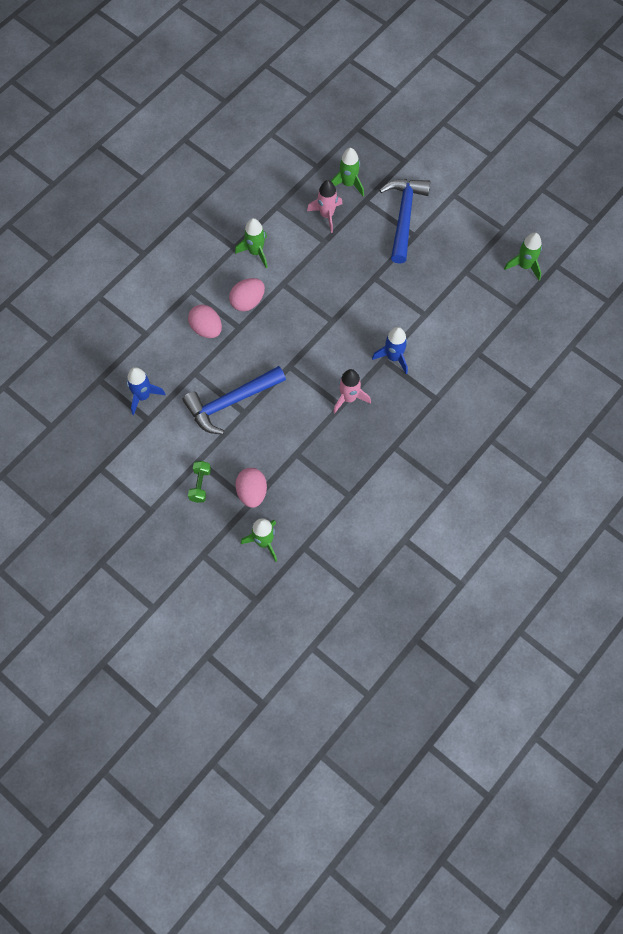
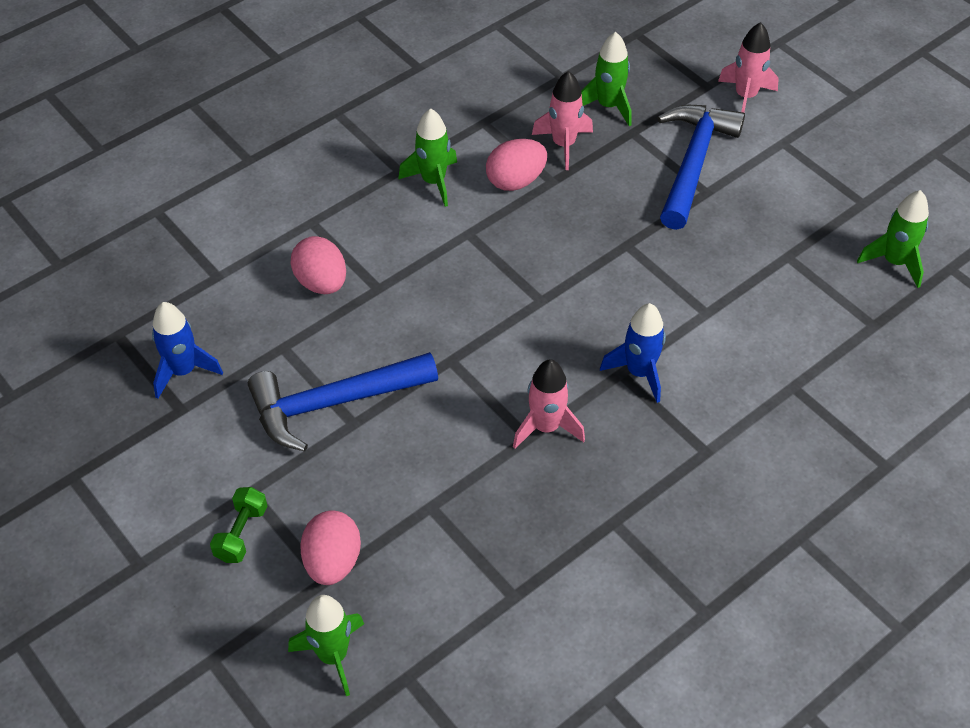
camera: 10 degrees right, 15 degrees down
pink egg [229,278,265,311] -> pink egg moved to [486,139,547,191]
none -> pink rocket [718,22,779,112]

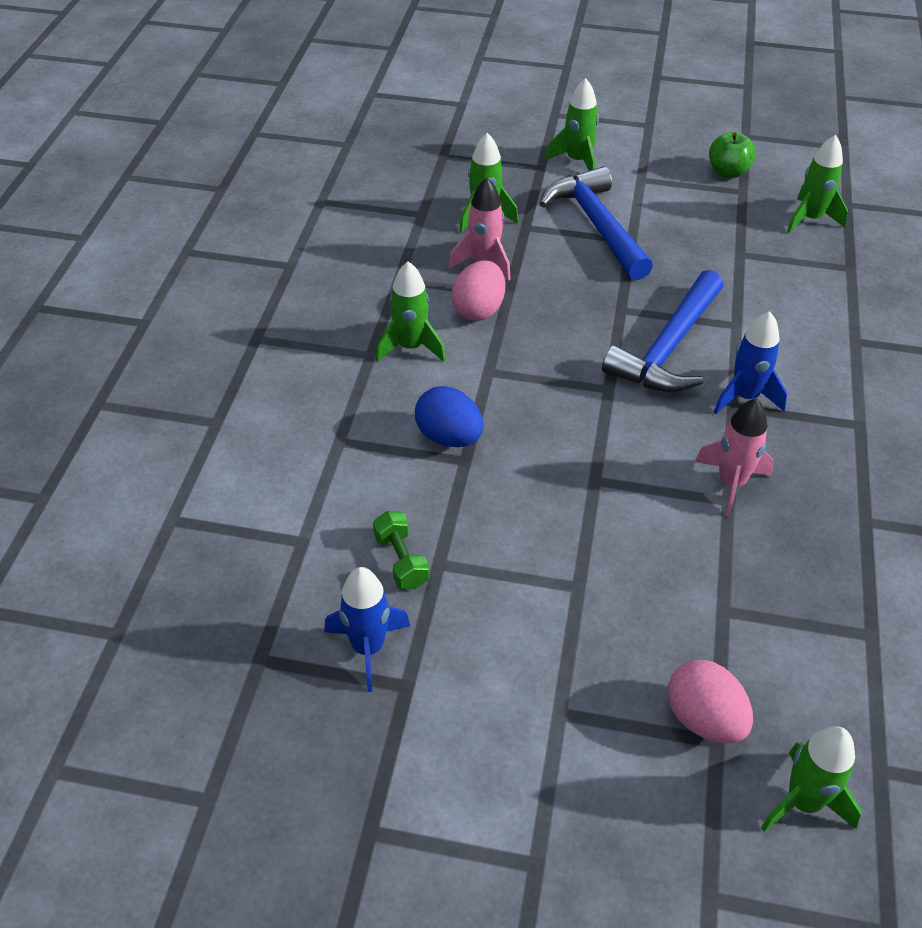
camera: 40 degrees left, 5 degrees down
green dumbbell [210,487,267,563] -> green dumbbell moved to [373,511,430,589]
blue hammer [248,352,438,452] -> blue hammer moved to [602,270,724,392]
pink egg [291,236,346,294] -> none
pink rocket [718,22,779,112] -> green rocket [545,78,599,171]
none -> blue egg [415,386,484,447]
none -> green apple [709,132,756,178]

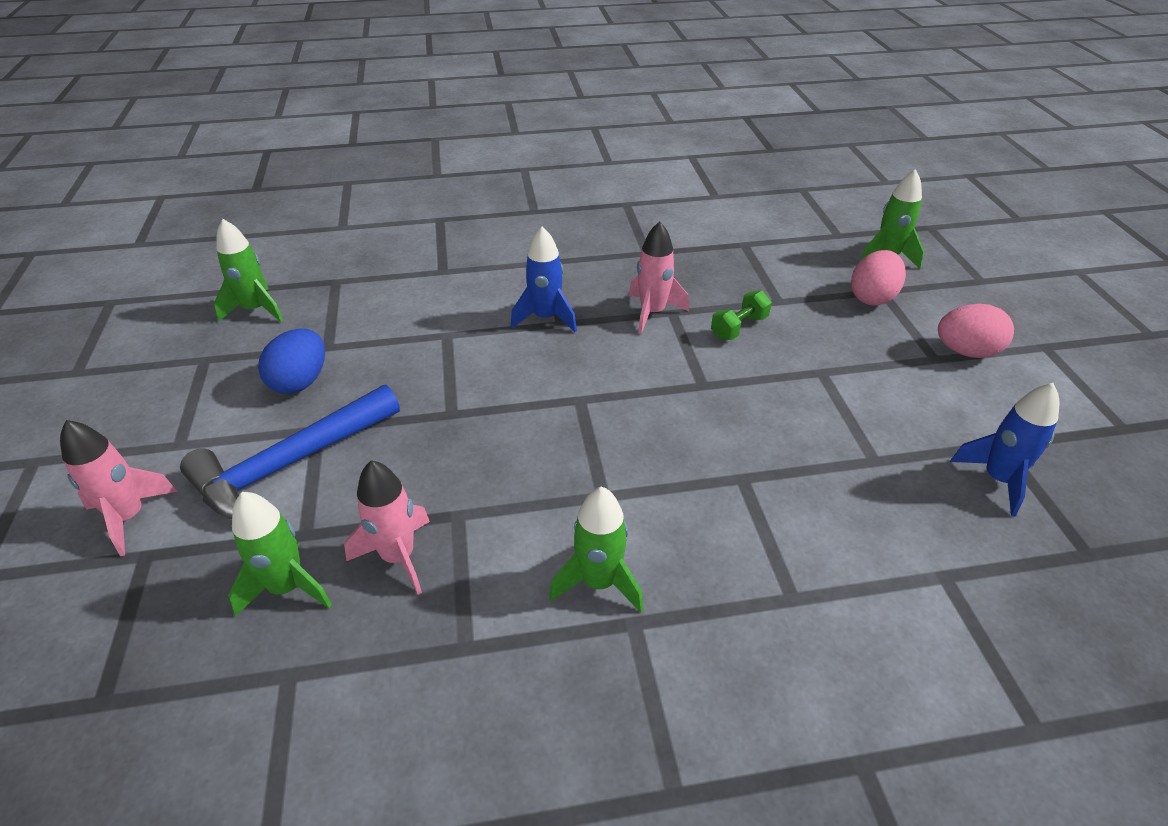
camera: 110 degrees left, 5 degrees down
green dumbbell [373,511,430,589] -> green dumbbell moved to [711,291,772,340]
blue egg [415,386,484,447] -> blue egg moved to [258,329,325,394]
pink egg [452,260,505,321] -> pink egg moved to [938,304,1014,358]
green rocket [545,78,599,171] -> pink rocket [60,420,178,556]
blue hammer [602,270,724,392] -> none
green apple [709,132,756,178] -> none

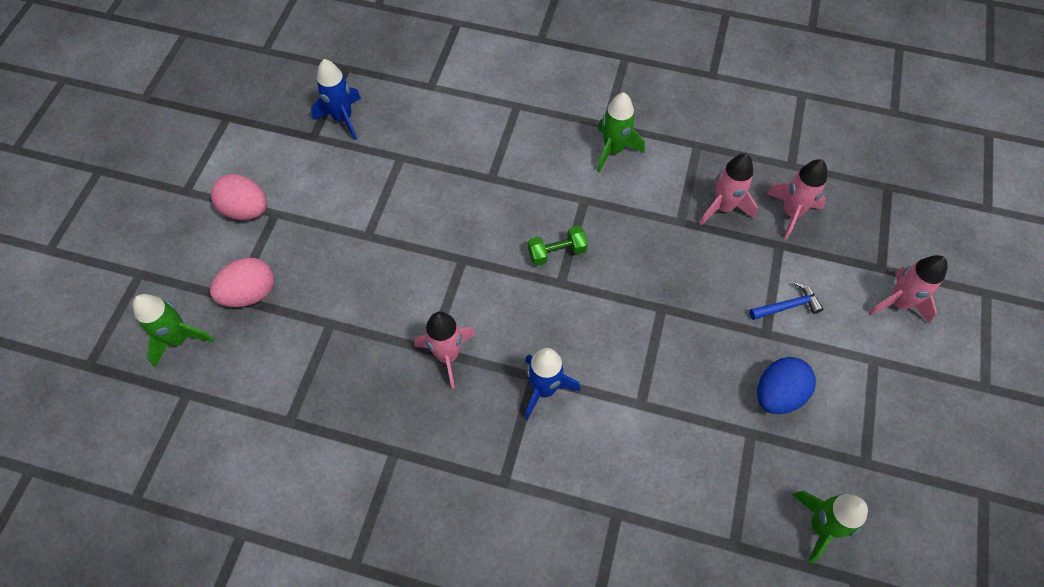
camera: 155 degrees left, 20 degrees up
blue hammer [180,385,400,519] -> blue hammer [749,282,823,320], size x0.45
green rocket [228,492,332,616] -> pink rocket [766,159,827,240]
green dumbbell [711,291,772,340] -> green dumbbell moved to [528,226,588,266]

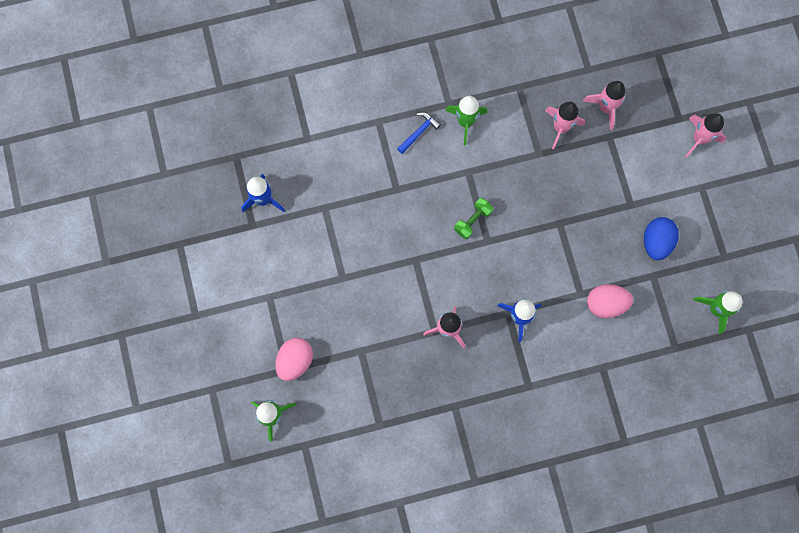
camera: 30 degrees left, 15 degrees up
pink egg [211,174,267,220] -> pink egg moved to [587,284,633,318]
blue hammer [749,282,823,320] -> blue hammer moved to [397,112,441,154]

